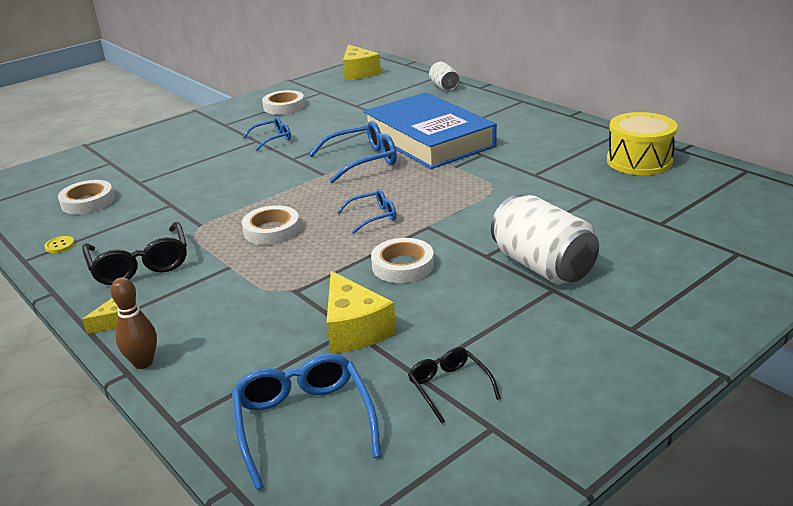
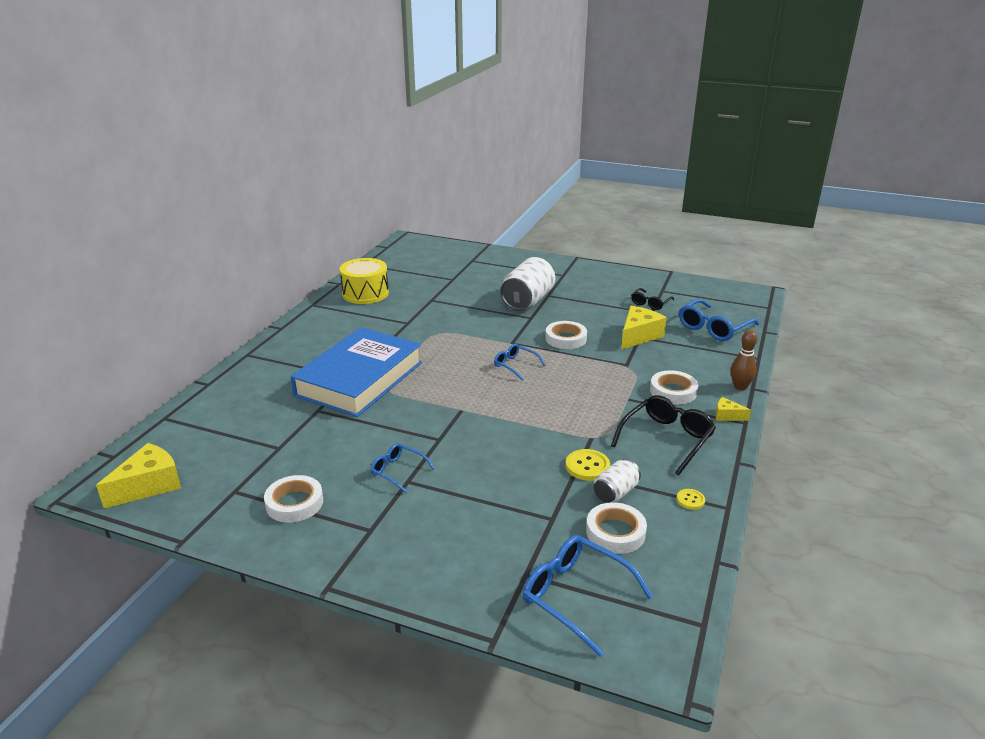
camera: 120 degrees left, 0 degrees up
white tape [242,205,300,245] -> white tape moved to [650,370,698,405]
blue glasses [309,121,397,183] -> blue glasses moved to [523,535,653,657]
white can [429,62,459,91] -> white can moved to [593,459,641,503]
none -> yellow button [566,449,610,481]

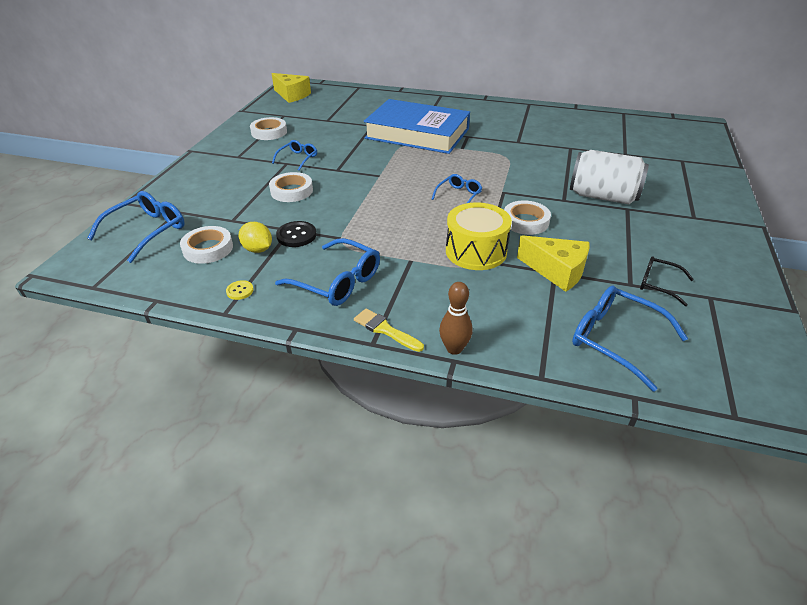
camera: 85 degrees right, 10 degrees up
yellow drum [340,258,389,304] -> yellow drum moved to [446,203,512,270]
yellow button [566,449,610,481] -> black button [276,221,316,247]
white can [593,459,641,503] -> yellow lemon [239,222,272,253]
black glasses [611,395,716,476] -> blue glasses [275,238,380,306]
white tape [650,370,698,405] -> white tape moved to [269,172,313,202]
yellow cheese [715,397,751,421] -> yellow brush [354,309,424,352]

